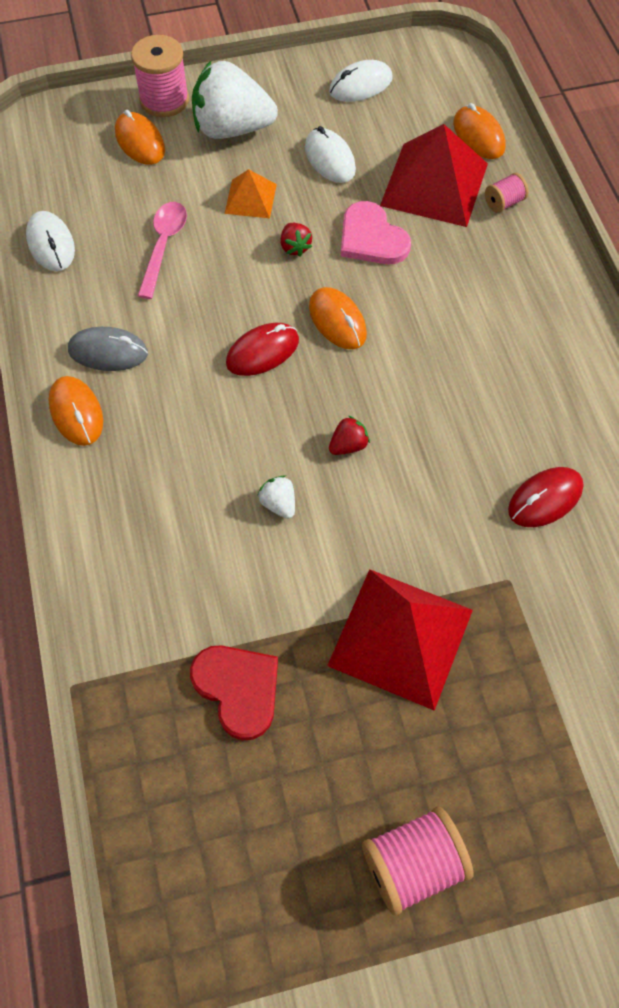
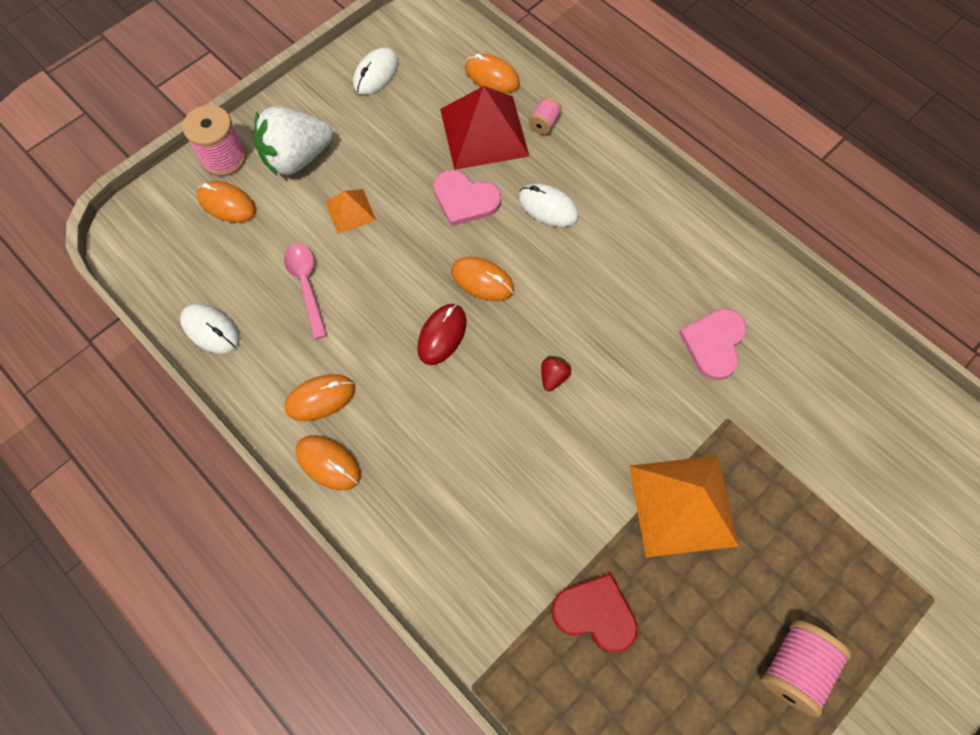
camera: 30 degrees left, 5 degrees up
grey mouse [68,327,148,371] -> orange mouse [284,374,355,421]
white strawberry [257,475,295,519] -> none
red strawberry [280,223,312,257] -> none
white mouse [305,126,356,183] -> white mouse moved to [519,183,579,227]
red pyramid [327,569,473,711] -> orange pyramid [629,456,739,557]
red mouse [508,467,584,527] -> pink heart [679,309,746,380]

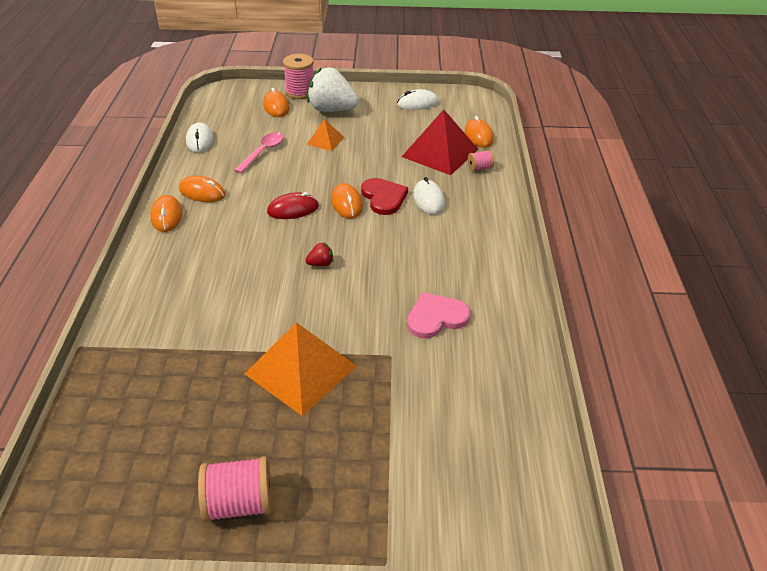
camera: 45 degrees right, 25 degrees down
pink heart [433,170,501,226] -> none
red heart [551,573,638,653] -> red heart moved to [361,178,408,215]

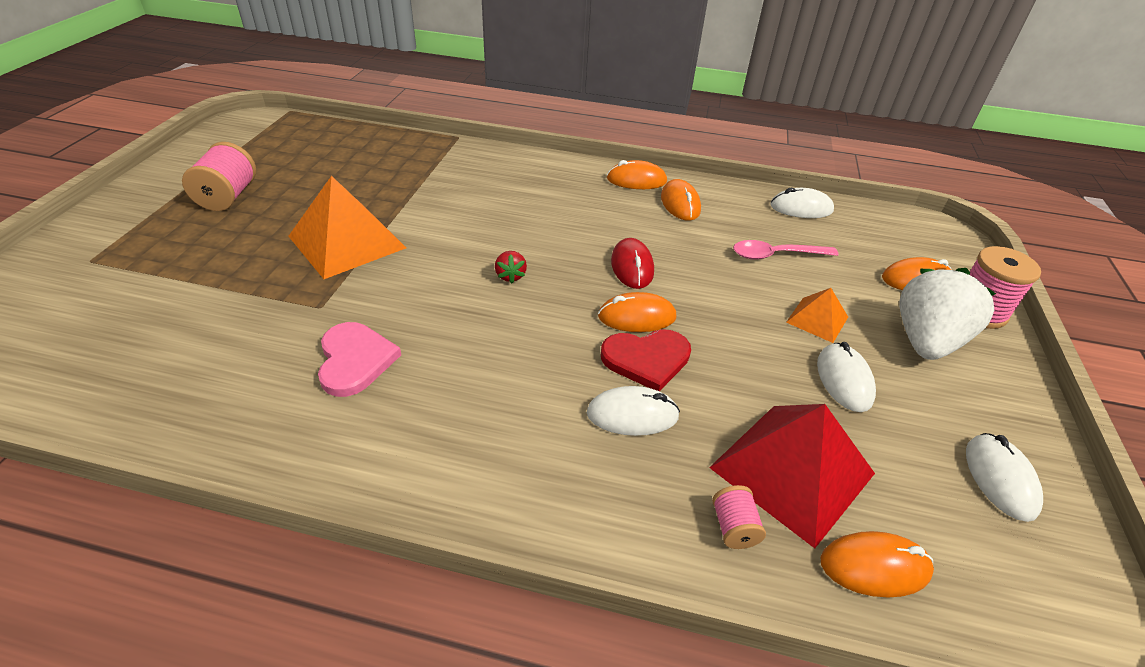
camera: 100 degrees right, 0 degrees up
orange mouse [179,176,225,202] -> orange mouse turned 45 degrees counterclockwise [661,179,701,221]
pink spoon [234,132,284,173] -> pink spoon turned 135 degrees clockwise [733,240,839,260]
none -> white mouse [817,342,876,412]

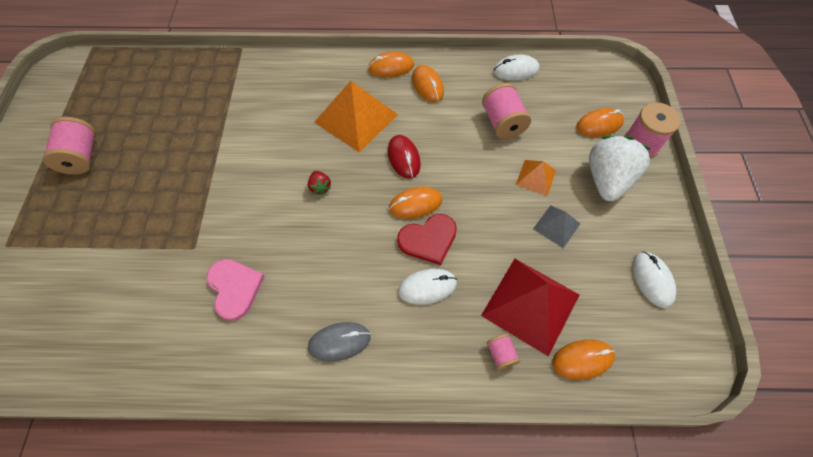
camera: 10 degrees left, 20 degrees up
orange pyramid [288,176,406,279] -> orange pyramid moved to [314,81,398,153]
pink spoon [733,240,839,260] -> pink spool [482,83,531,139]
white mouse [817,342,876,412] -> grey pyramid [533,205,580,248]
none -> grey mouse [308,322,371,362]

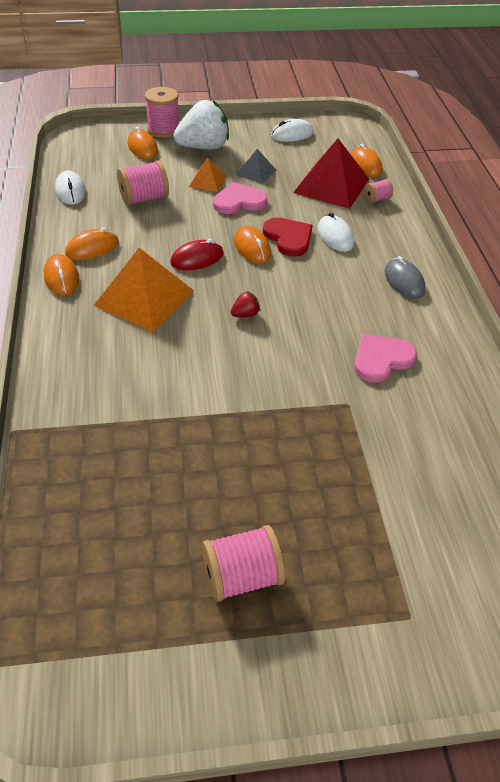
camera: 100 degrees left, 15 degrees down
white strawberry [589,136,651,201] -> white strawberry turned 150 degrees clockwise [173,100,229,149]
none -> pink heart [213,182,268,214]

